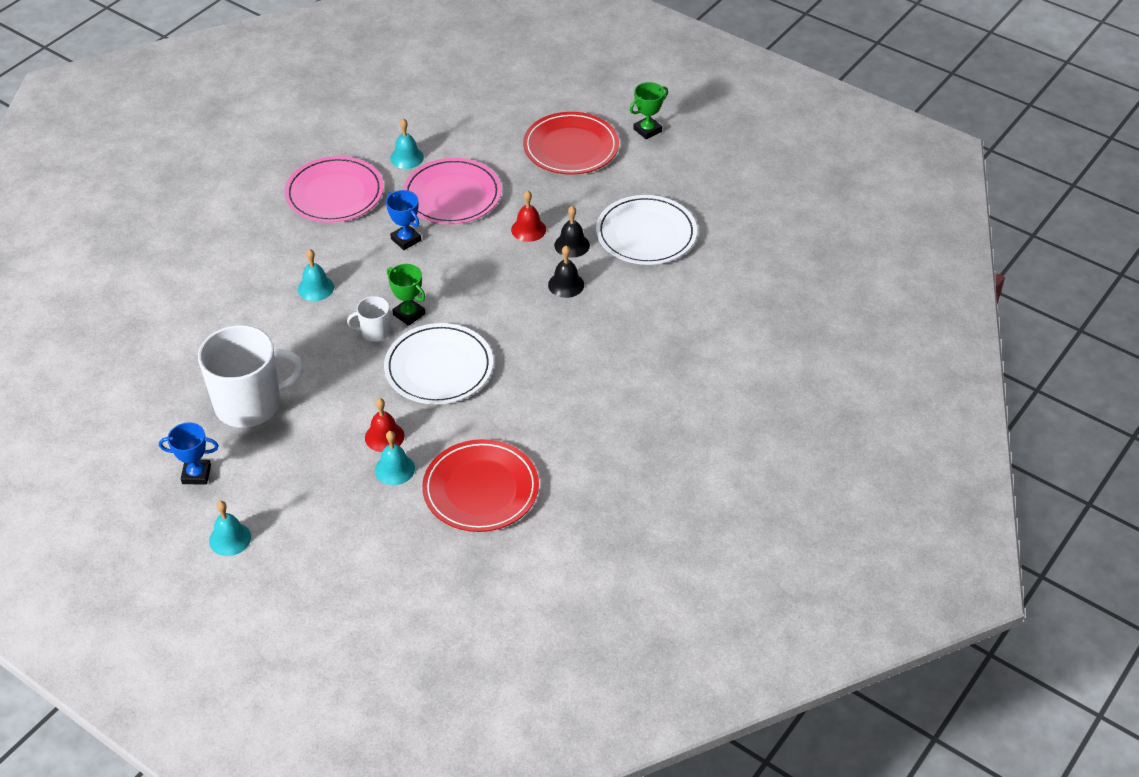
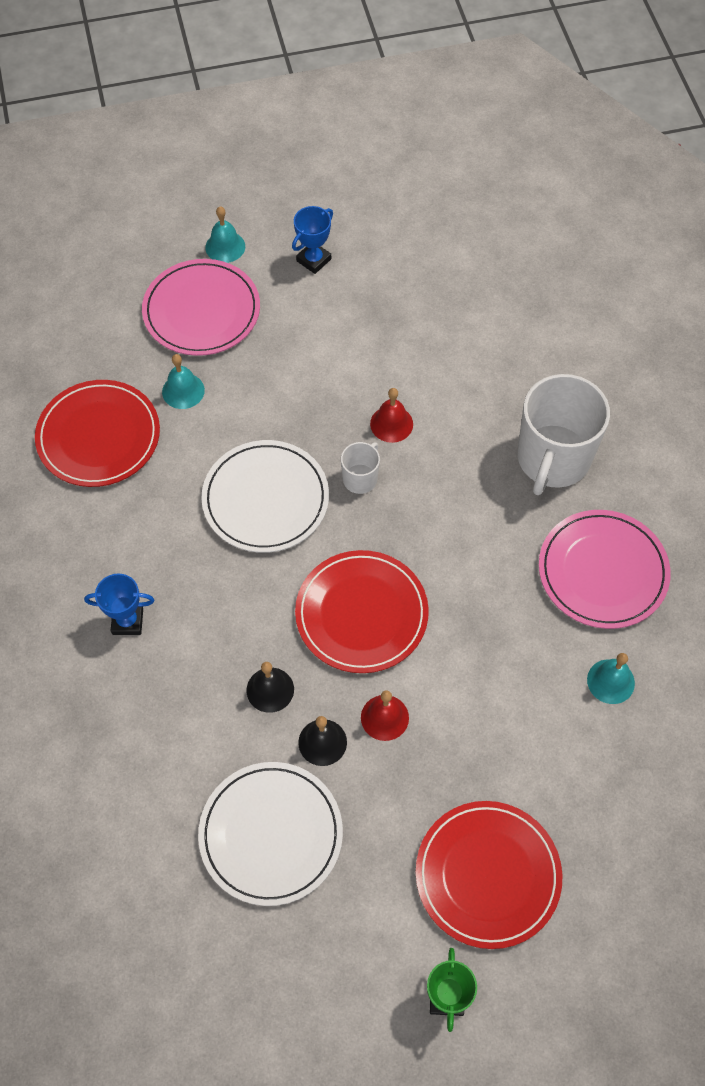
camera: 130 degrees right, 15 degrees up
white mug [198,325,303,428] -> white mug moved to [518,374,610,495]
turquoise bell [298,249,334,301] -> none
red bell [365,398,404,452] -> red bell moved to [370,388,413,443]
blue trophy [386,190,421,250] -> blue trophy moved to [84,573,155,635]
green trophy [387,264,426,326] -> none
pink plate [403,158,501,224] -> pink plate moved to [142,259,260,356]
none -> red plate [295,550,429,673]

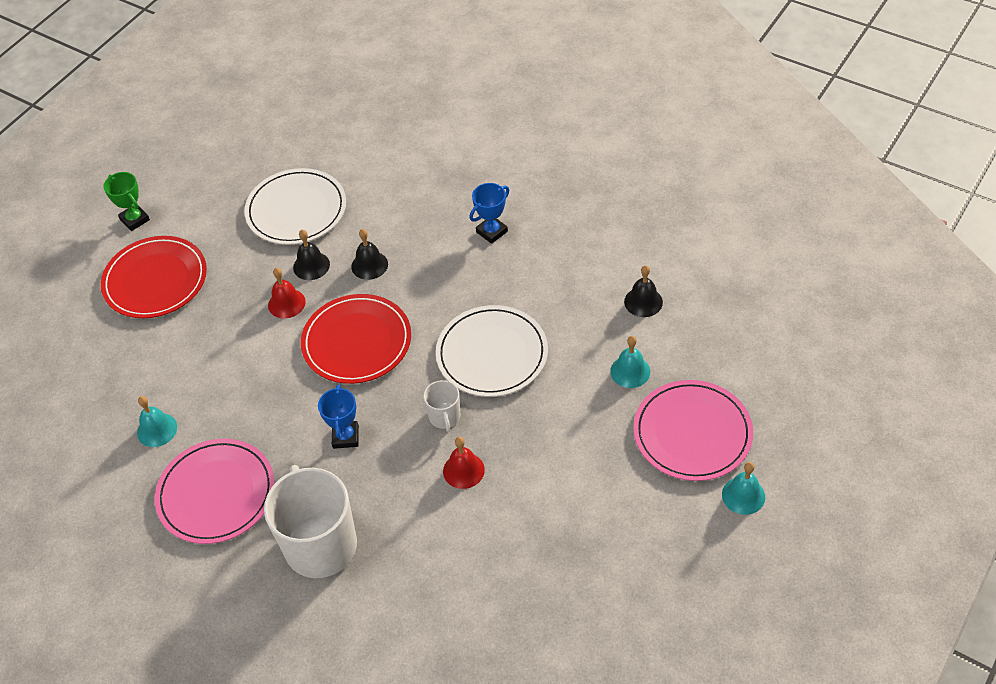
camera: 140 degrees right, 10 degrees down
red plate [35,380,160,487] -> black bell [624,265,663,317]
blue trophy [292,206,333,274] -> blue trophy moved to [318,385,359,449]

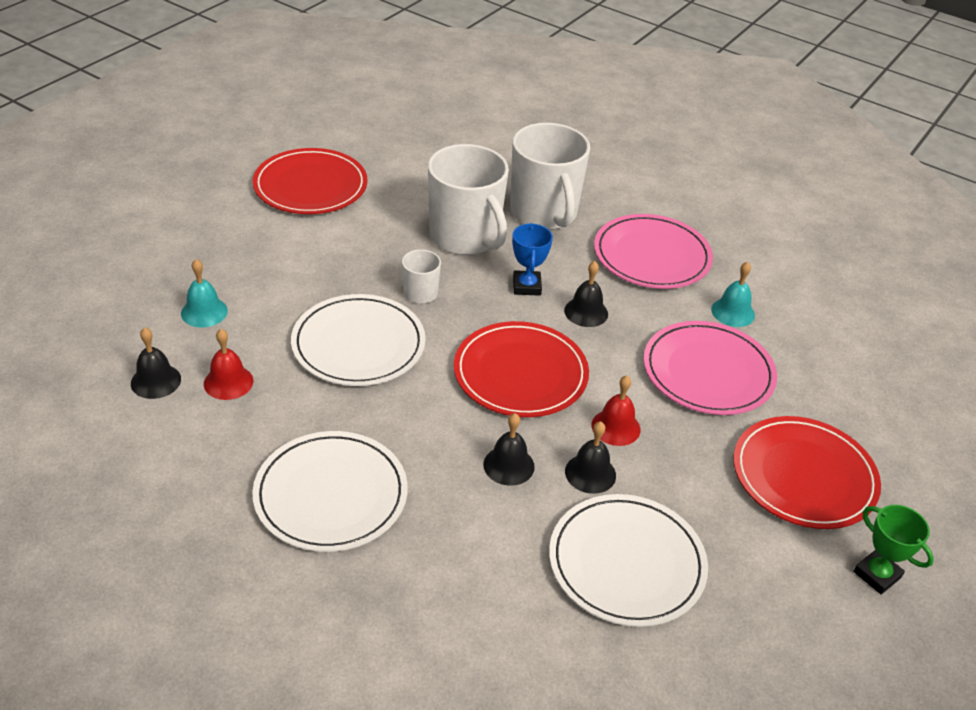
camera: 175 degrees right, 10 degrees down
red bell [443,437,485,489] -> red bell moved to [204,329,253,400]
blue trophy [469,183,509,244] -> white plate [252,431,408,552]
pink plate [633,380,753,481] -> pink plate moved to [643,321,777,415]
turquoise bell [722,462,765,515] -> none
none -> red plate [253,148,368,214]
none -> white mug [428,144,509,255]
none -> black bell [564,261,608,327]

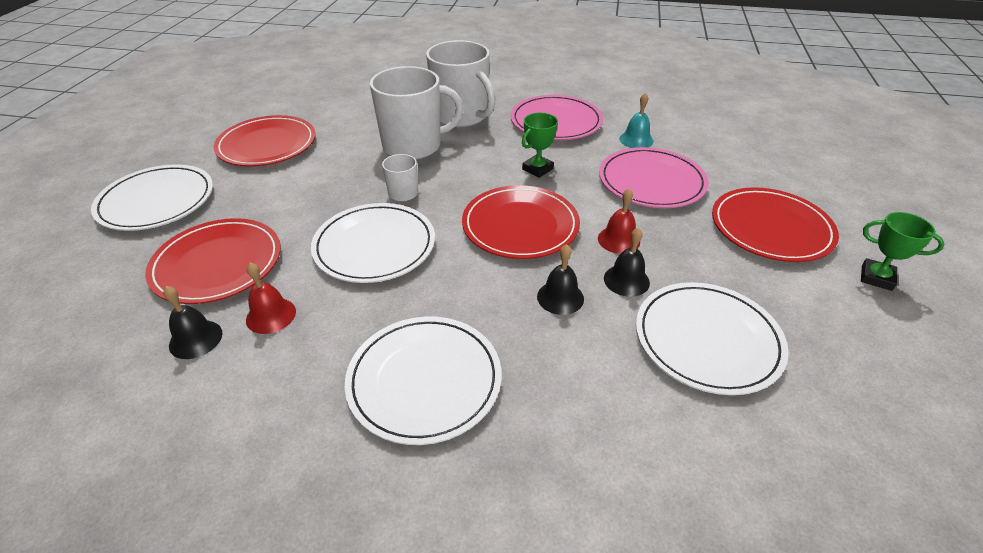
camera: 20 degrees left, 0 degrees up
turquoise bell [181,259,228,328] -> red plate [145,218,281,304]
white mug [428,144,509,255] -> white mug turned 45 degrees counterclockwise [370,66,463,160]
blue trophy [512,223,553,296] -> none
black bell [564,261,608,327] -> green trophy [522,113,558,178]
none -> white plate [91,164,213,231]

